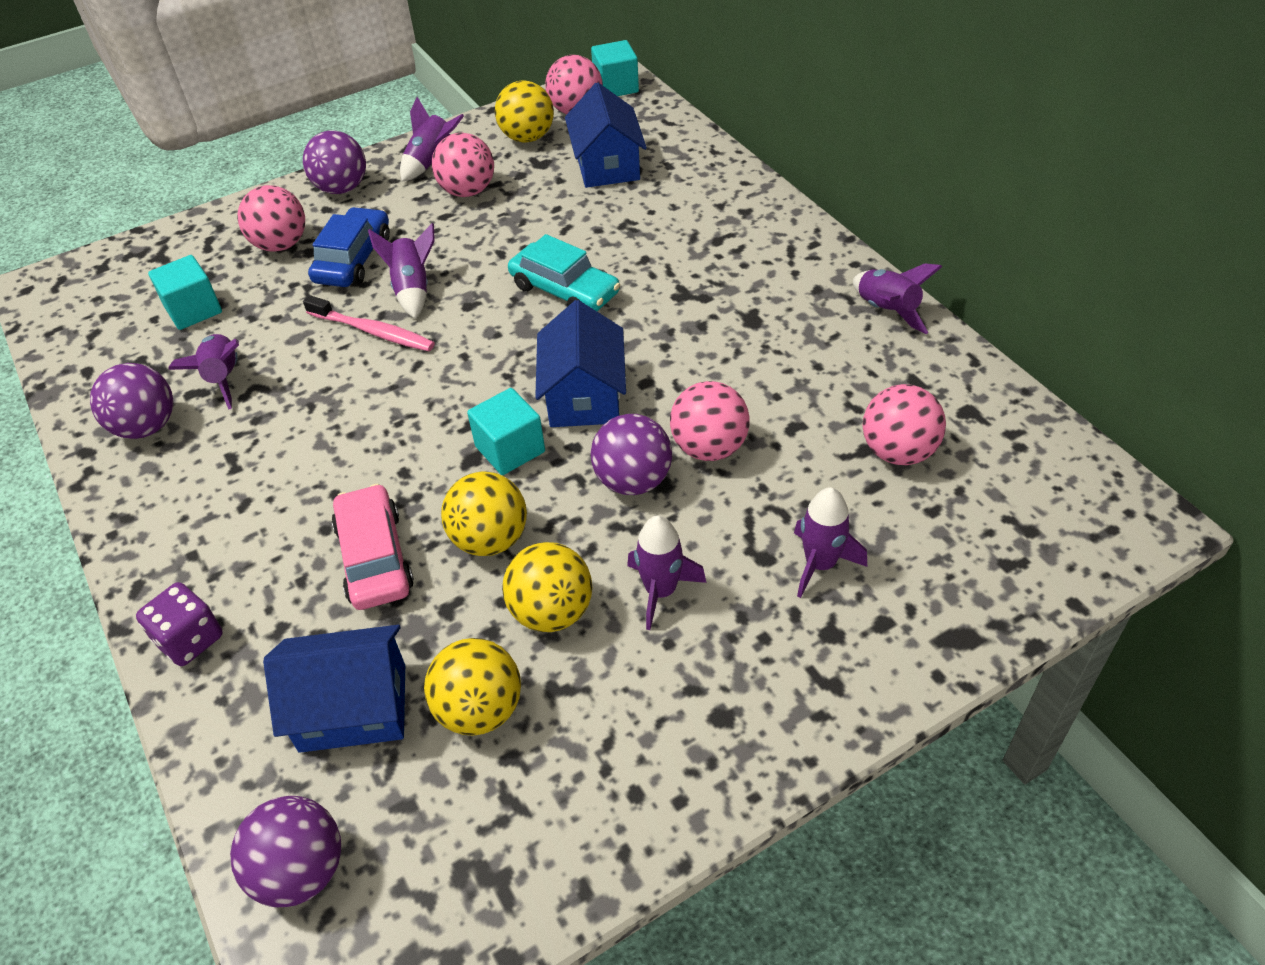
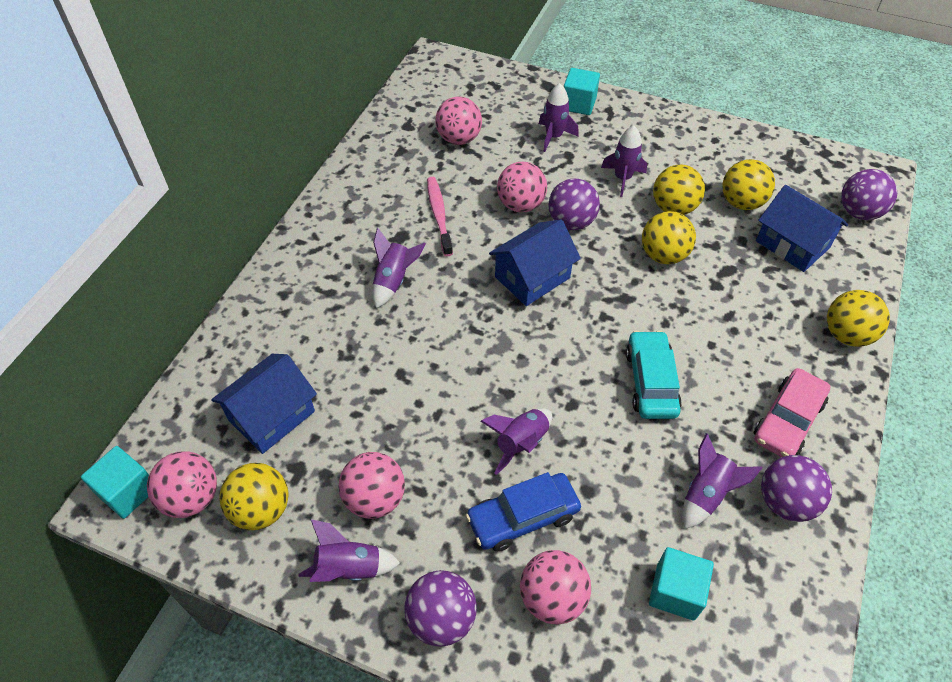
camera: 130 degrees left, 5 degrees up
purple dice [136,582,223,666] -> yellow ball [827,290,890,347]
pink toothbrush [303,295,435,351] -> pink toothbrush moved to [427,177,453,256]
pink car [331,484,414,610] -> pink car moved to [754,368,831,457]
turquoise cube [467,388,545,475] -> turquoise cube moved to [564,68,600,115]
turquoise car [508,234,620,311] -> turquoise car moved to [626,330,682,419]
purple rocket [853,263,942,334] -> purple rocket moved to [372,228,426,309]

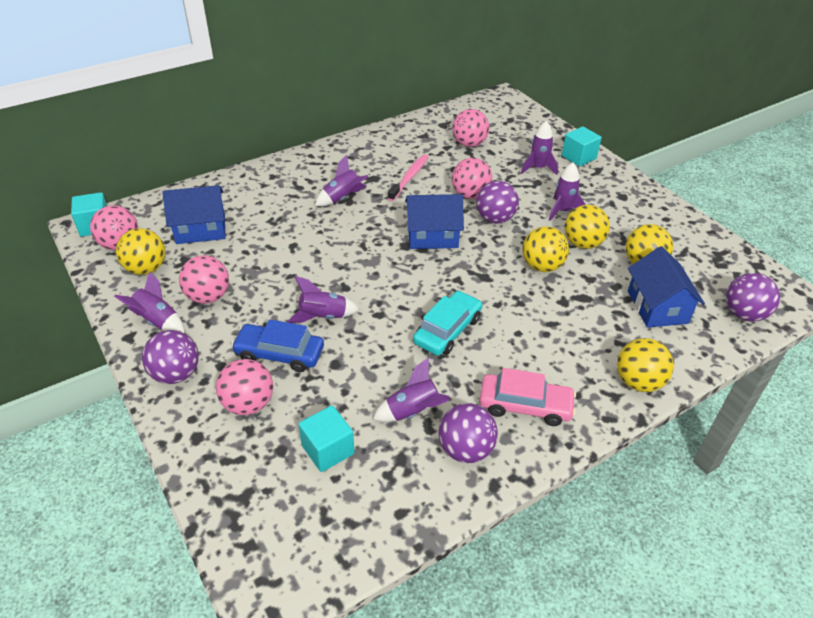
camera: 35 degrees right, 10 degrees down
pink car [754,368,831,457] -> pink car turned 150 degrees counterclockwise [479,368,576,426]

